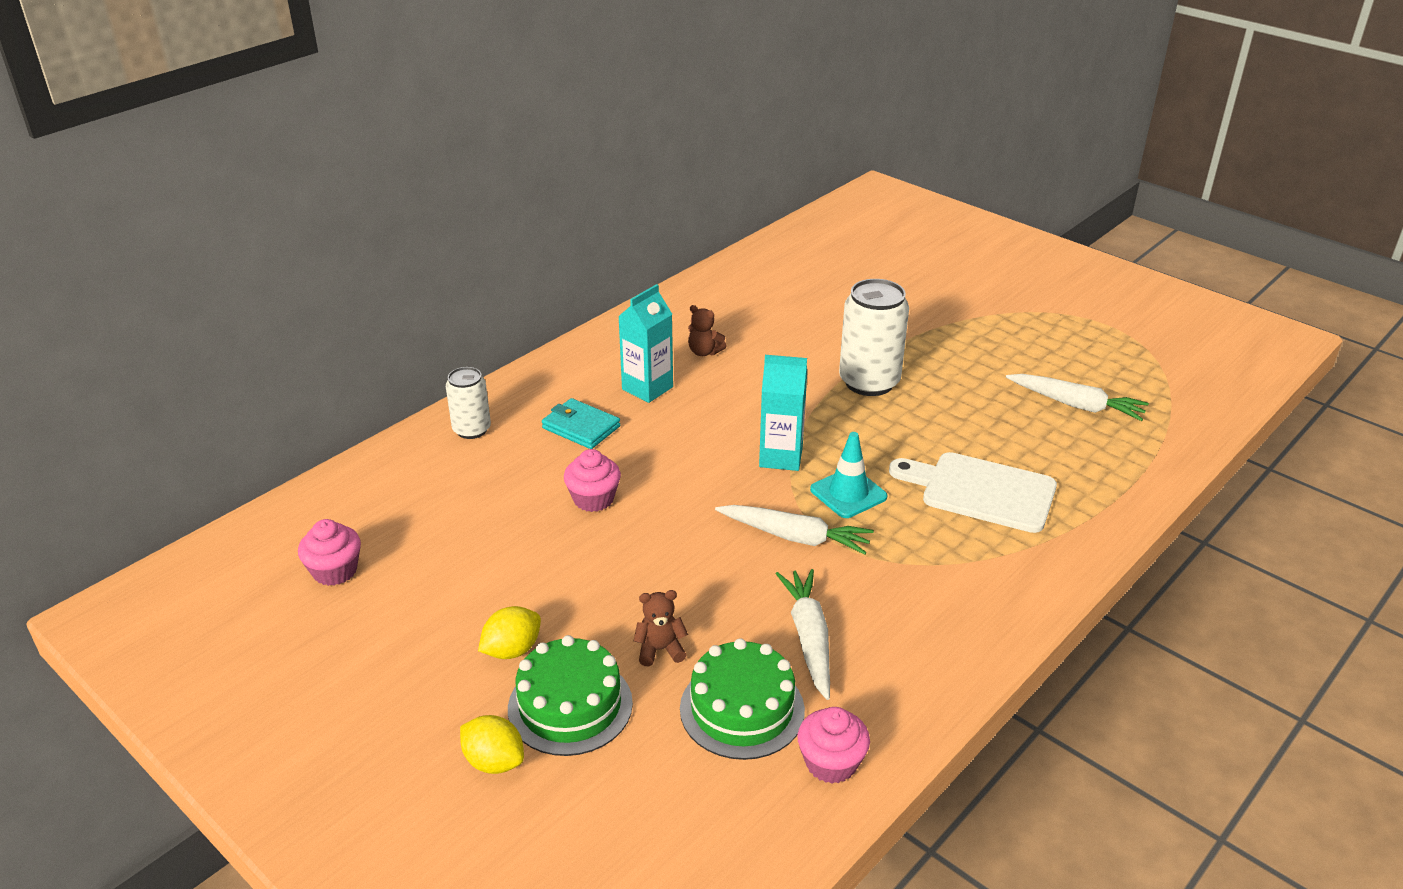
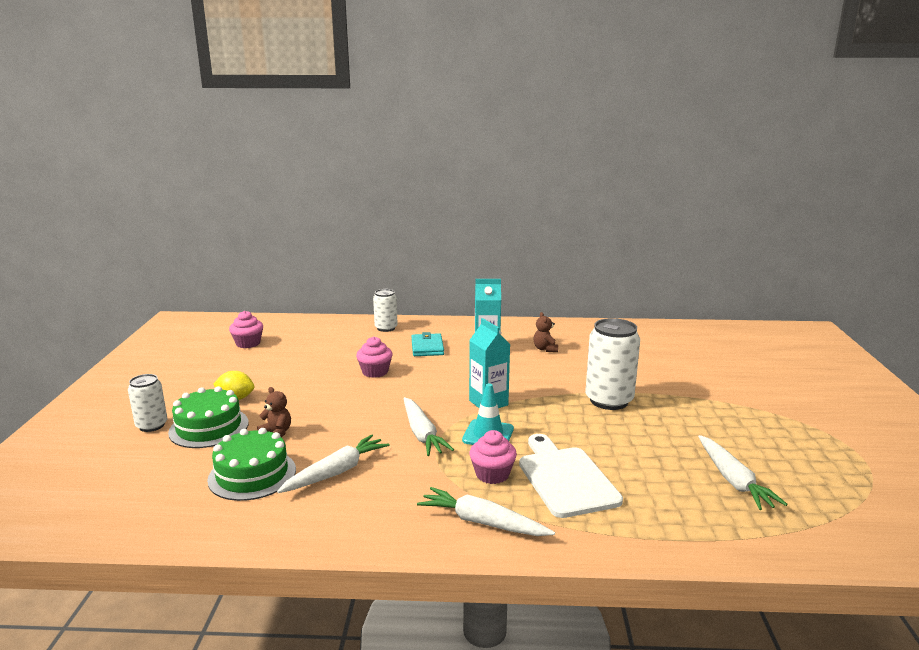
camera: 50 degrees right, 15 degrees down
yellow lemon [460,715,524,774] -> white can [128,374,167,432]
pink cupcake [797,707,870,784] -> pink cupcake moved to [470,430,517,484]
none -> white carrot [417,487,555,536]

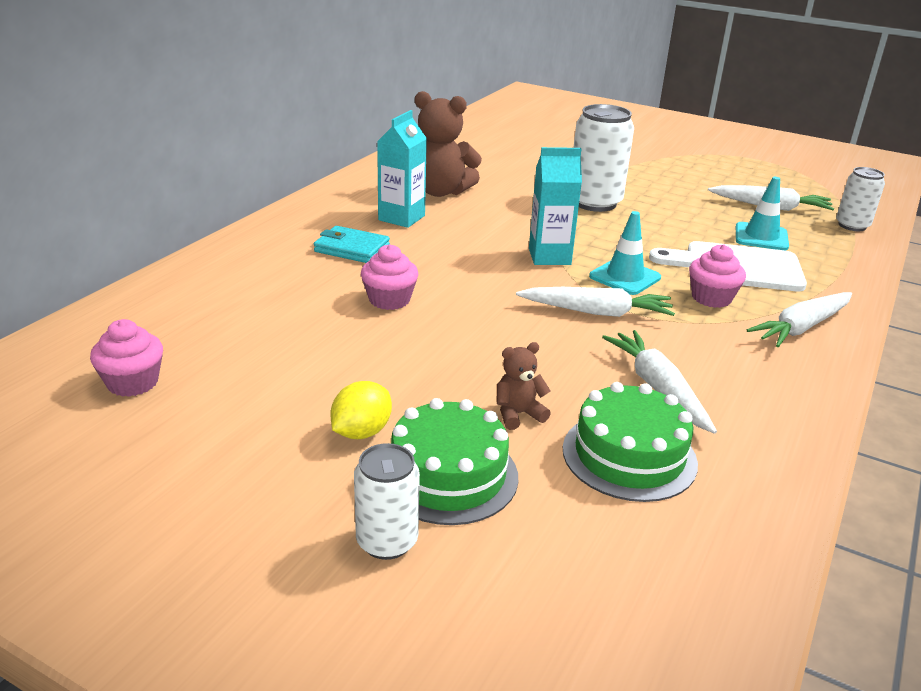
camera: 65 degrees left, 10 degrees up
white can [373,289,398,332] -> white can moved to [836,167,885,231]
brown teddy bear [533,312,558,352] -> brown teddy bear [415,91,482,197], size x2.03
none -> turquoise traffic cone [736,177,789,250]

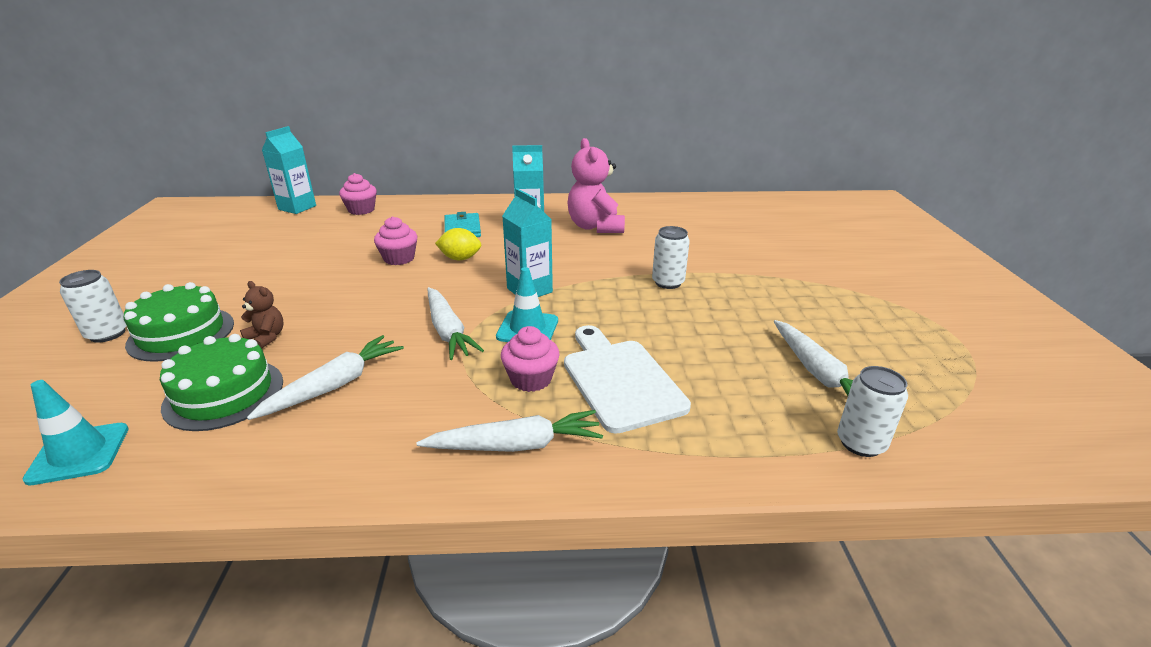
camera: 60 degrees right, 0 degrees up
pink cupcake [90,319,163,397] -> pink cupcake moved to [339,173,377,215]
yellow lemon [330,381,392,439] -> yellow lemon moved to [435,228,481,260]
brown teddy bear [415,91,482,197] -> pink teddy bear [567,138,625,233]
white can [574,104,634,212] -> white can [652,226,690,289], size x0.59
turquoise traffic cone [736,177,789,250] -> turquoise traffic cone moved to [22,380,129,485]
white carrot [747,292,852,347] -> white carrot turned 150 degrees clockwise [416,410,603,452]
none -> turquoise carton [262,126,316,214]

